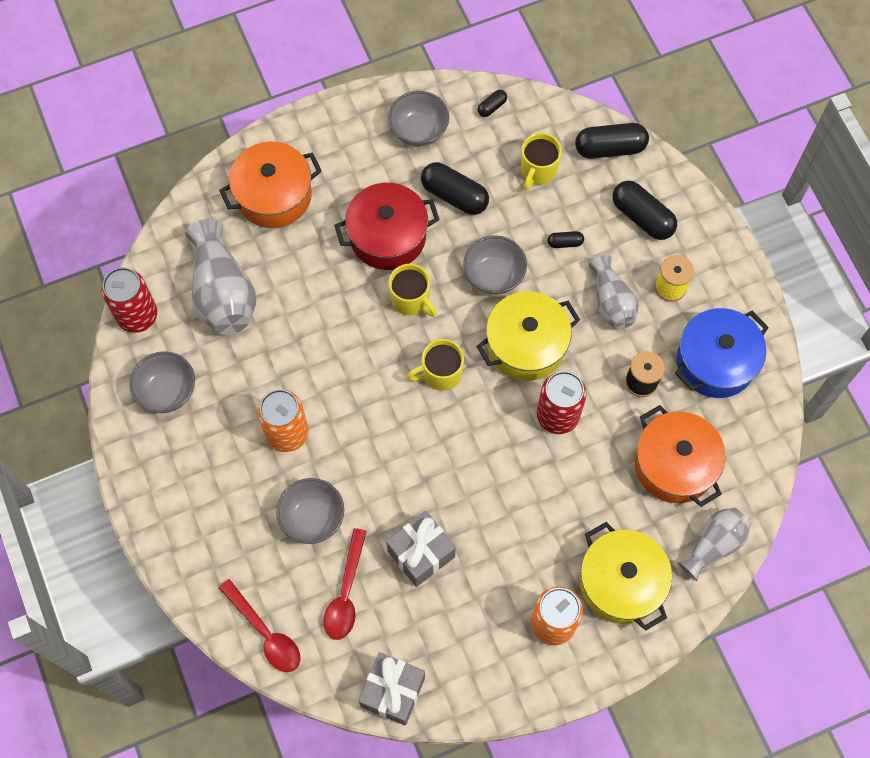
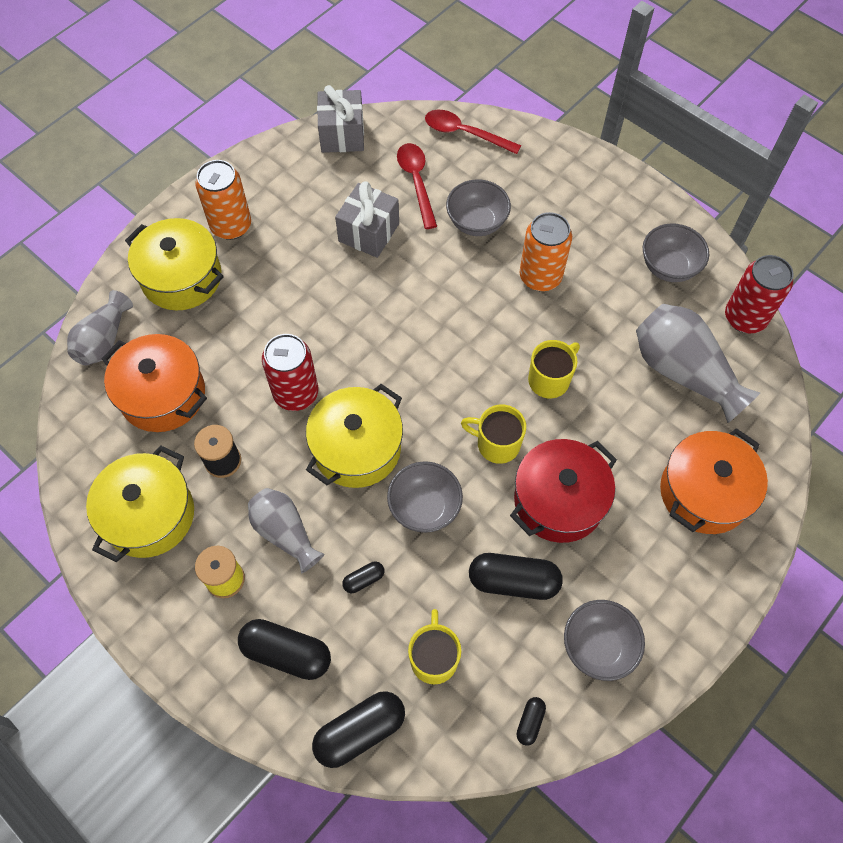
camera: 155 degrees right, 5 degrees down
yellow mug [407,339,464,391] -> yellow mug moved to [528,340,580,398]
blue pot [675,308,769,398] -> yellow pot [86,445,194,562]

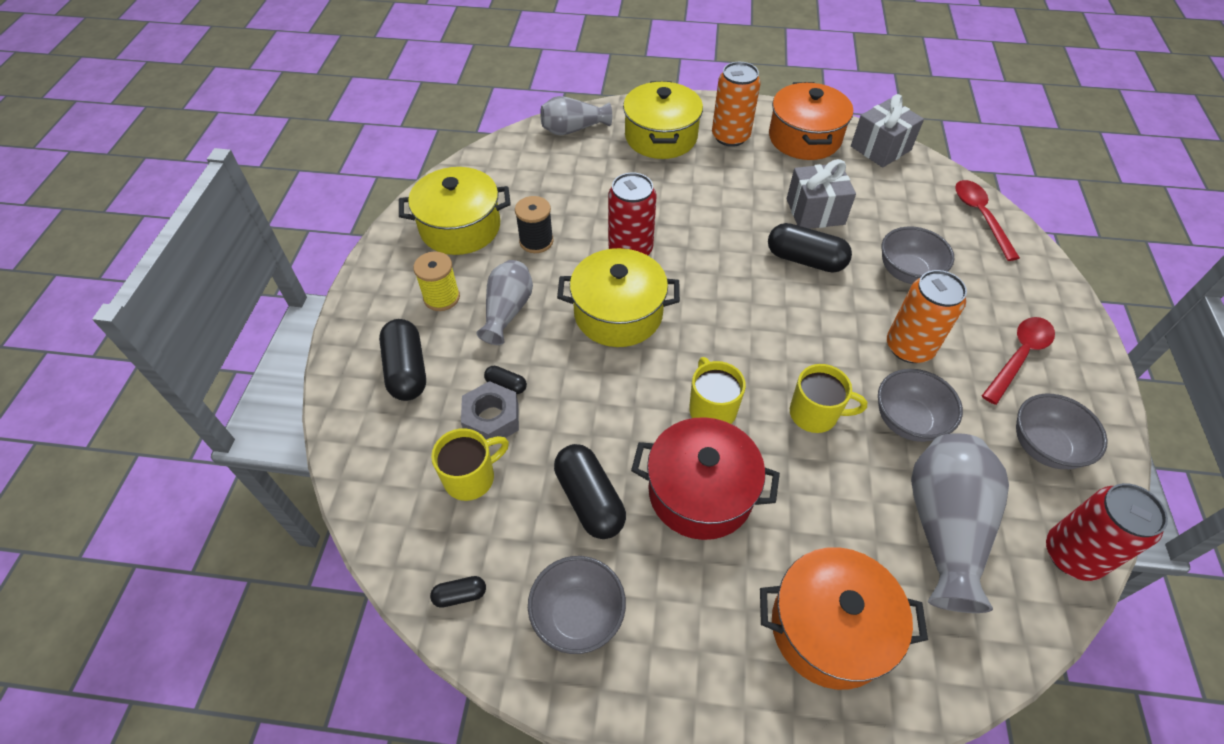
camera: 55 degrees right, 10 degrees down
orange pot [102,334,207,432] -> orange pot moved to [769,82,853,160]
black capsule [312,691,405,768] -> black capsule moved to [768,223,852,273]
grey bowl [387,461,463,533] -> grey bowl moved to [878,369,963,442]
red spoon [397,143,437,229] -> red spoon moved to [982,317,1055,405]
none -> grey nut [461,381,519,446]

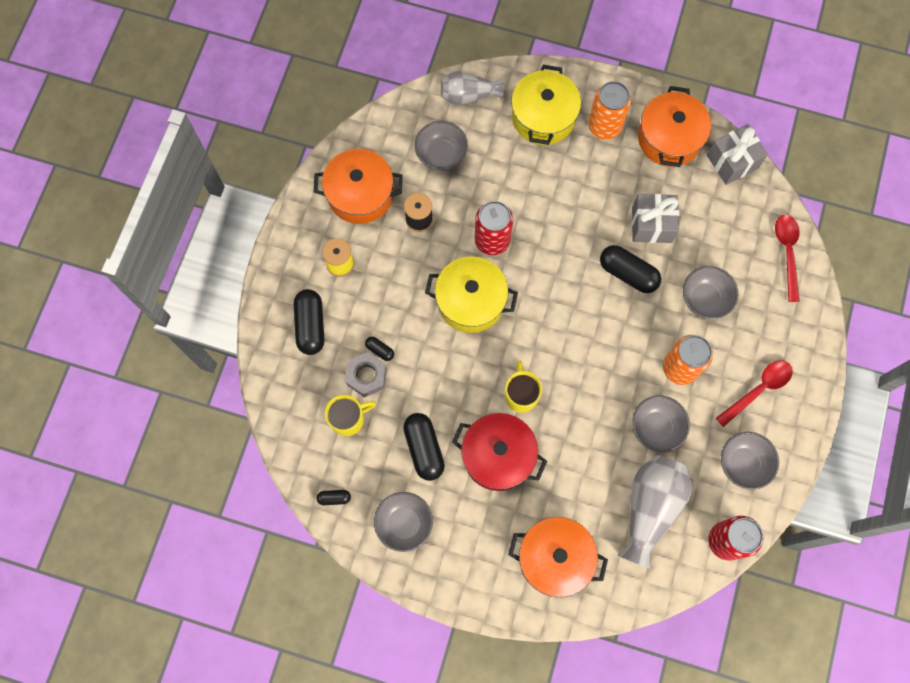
camera: 10 degrees right, 20 degrees up
yellow pot [399,167,511,255] -> orange pot [314,149,402,224]
grey vase [476,260,533,345] -> none
yellow mug [790,364,867,433] -> none
none -> grey bowl [415,121,468,171]

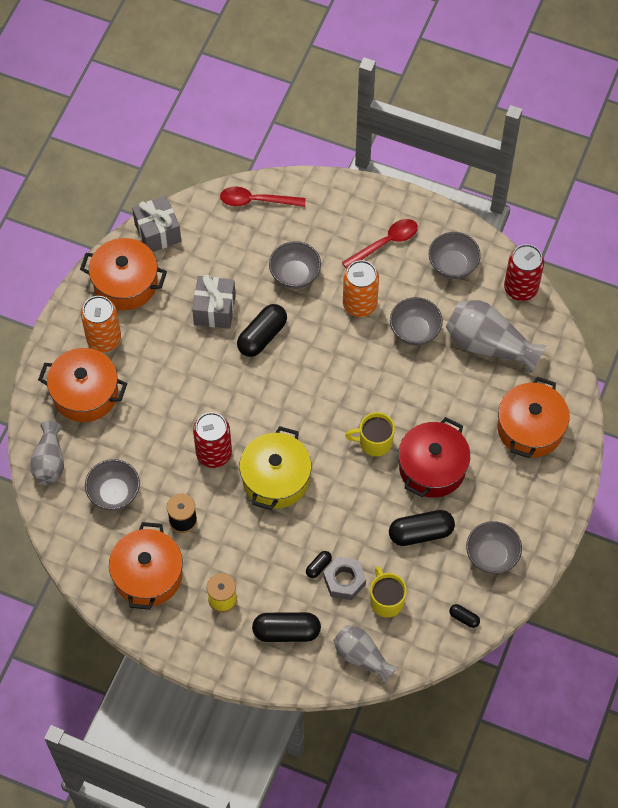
camera: 85 degrees left, 10 degrees down
black capsule [317,490,351,505] -> black capsule turned 60 degrees counterclockwise [449,604,480,628]
yellow pot [511,65,581,145] -> orange pot [38,348,127,422]
red spoon [716,360,793,427] -> red spoon turned 90 degrees clockwise [342,219,418,269]
none -> grey vase [333,625,397,684]

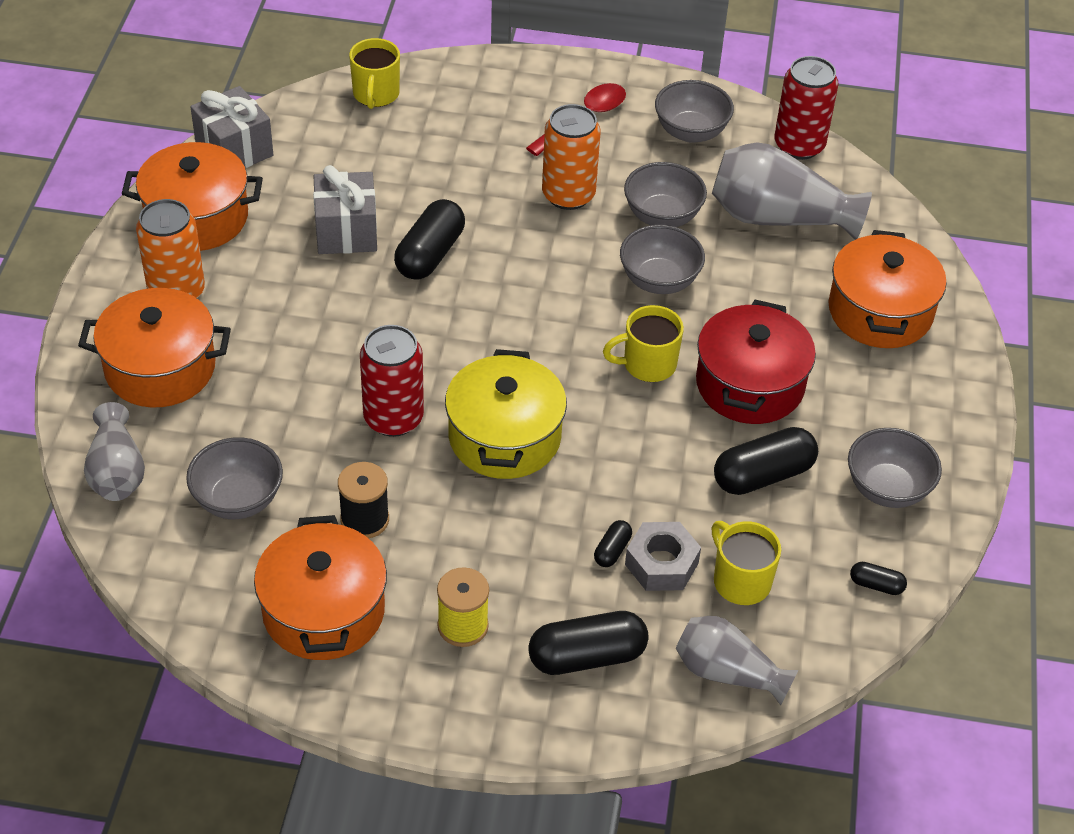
camera: 15 degrees left, 15 degrees down
red spoon [220,186,306,207] -> yellow mug [349,38,400,109]
grey bowl [269,241,321,289] -> grey bowl moved to [620,225,705,294]

